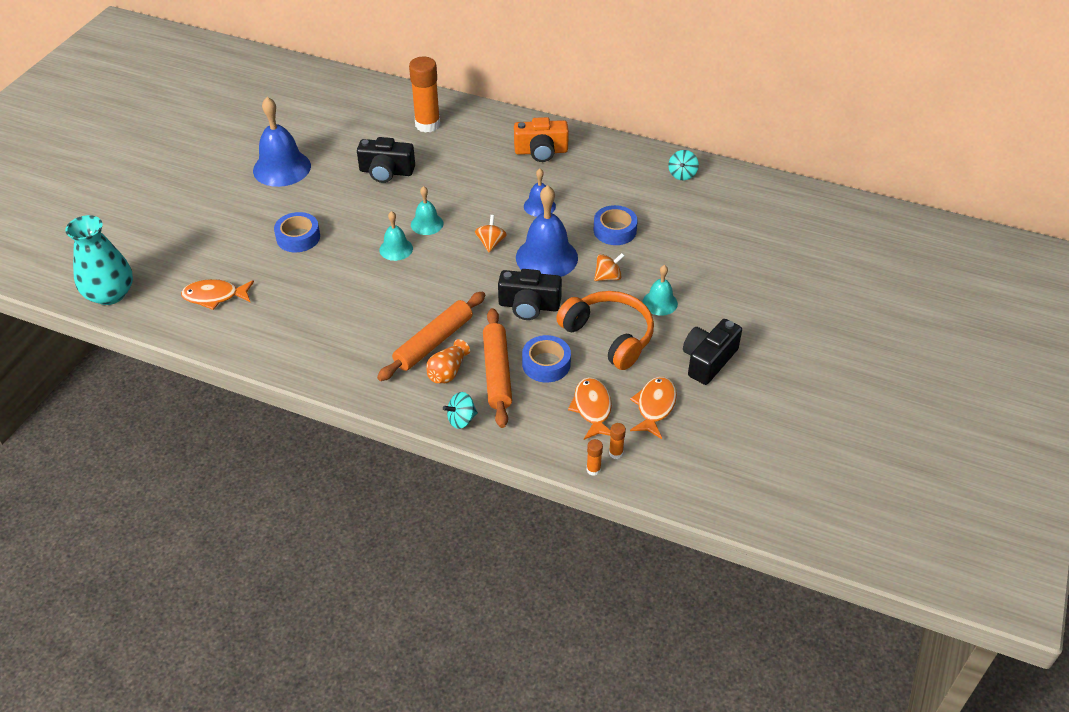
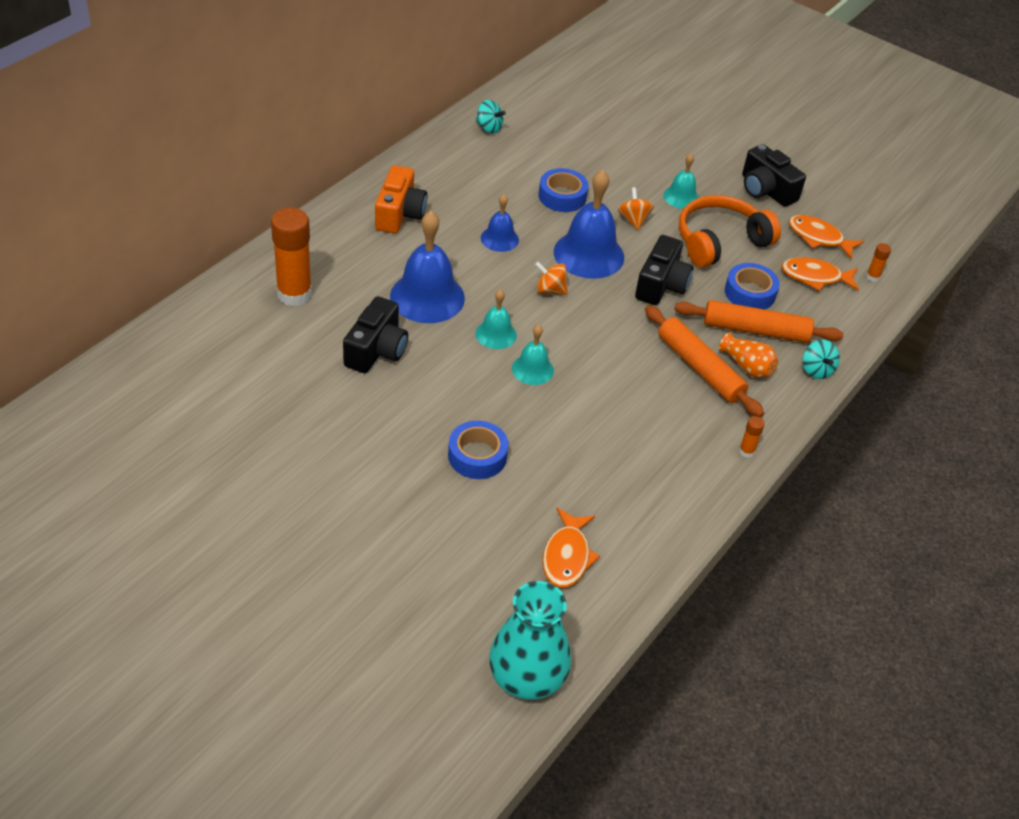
camera: 80 degrees left, 0 degrees up
blue bell [253,97,311,187] -> blue bell moved to [390,211,465,323]
orange glue stick [587,439,603,476] -> orange glue stick moved to [739,416,765,458]

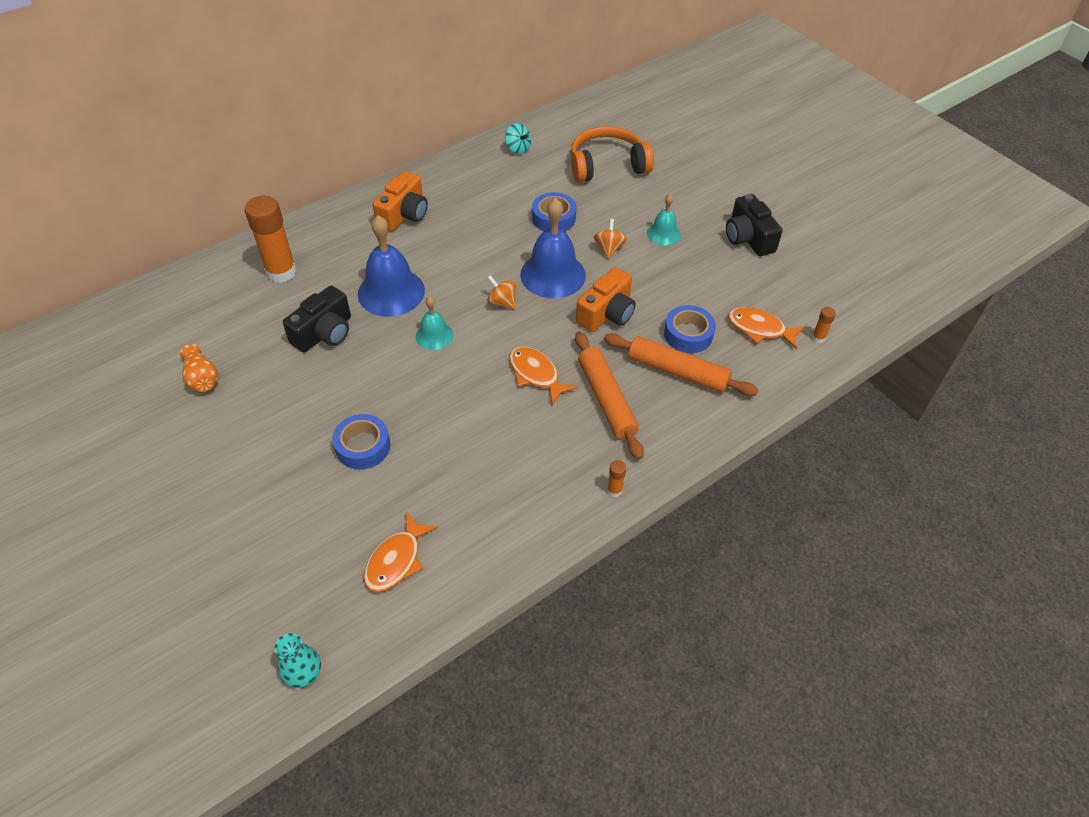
camera: 20 degrees right, 5 degrees up
blue bell [481,194,519,252] -> none
turquoise vase [489,581,571,700] -> turquoise vase [275,633,321,688], size x0.54
turquoise bell [512,325,554,385] -> none
black camera [635,235,694,305] -> orange camera [576,267,636,332]
orange headphones [679,195,781,268] -> orange headphones moved to [570,126,654,182]
orange vase [719,332,778,378] -> orange vase moved to [180,344,219,392]
orange fish [789,215,864,259] -> orange fish moved to [509,346,577,405]
turquoise spinning top [802,340,840,379] -> none

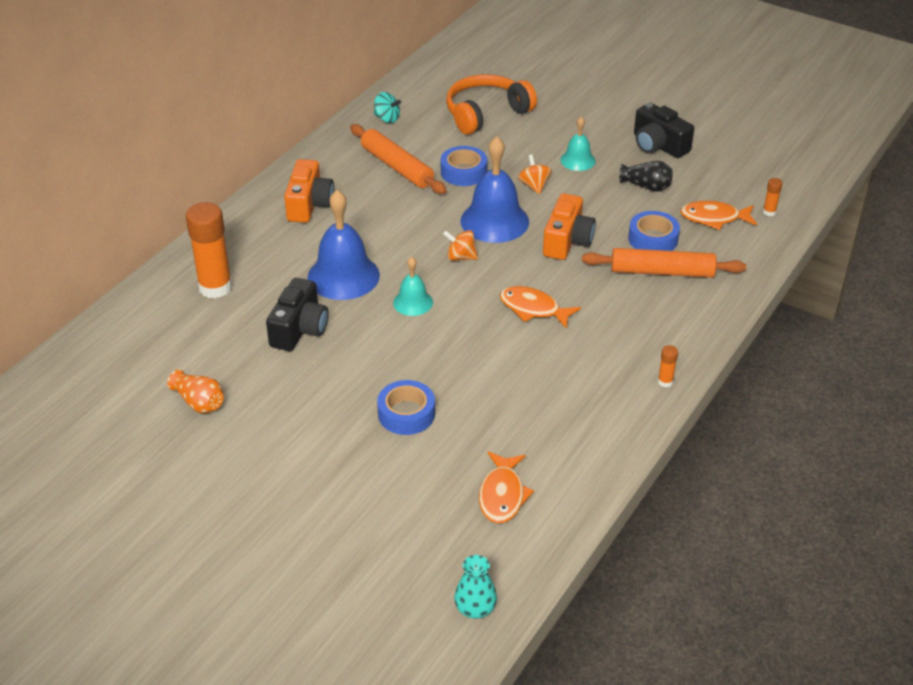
camera: 20 degrees left, 10 degrees down
orange rolling pin [575,331,644,460] -> orange rolling pin moved to [350,124,447,194]
none -> black vase [619,161,672,192]

